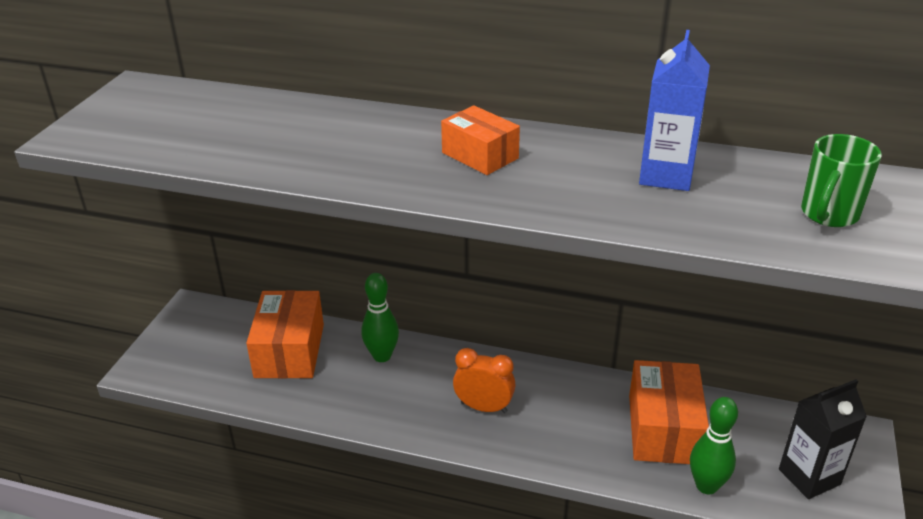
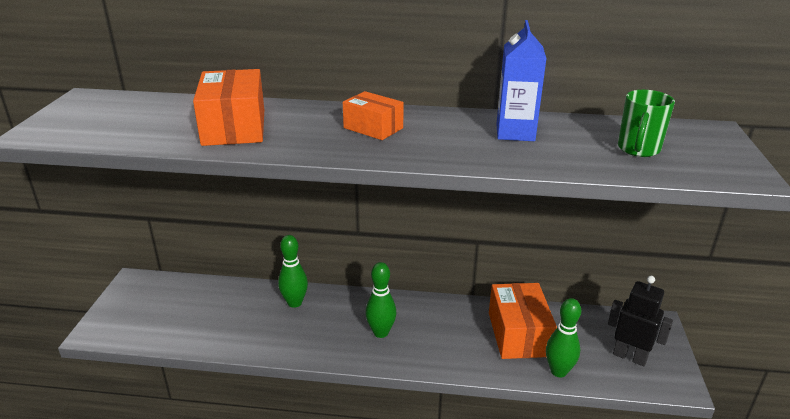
camera: 10 degrees left, 5 degrees down
orange box [246,290,324,379] -> orange box moved to [193,69,264,146]
orange clock [453,348,516,413] -> green bowling pin [365,262,397,338]
black carton [779,379,867,499] -> black robot [608,276,673,366]

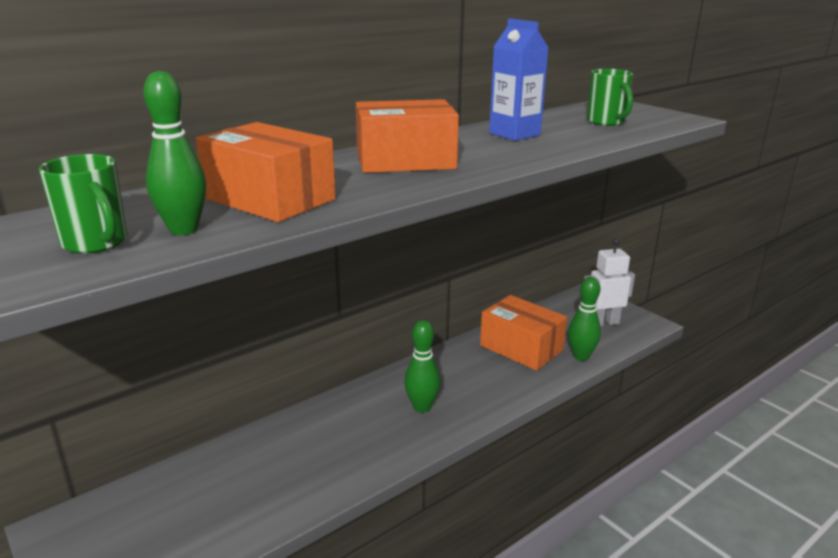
camera: 45 degrees left, 5 degrees down
green bowling pin [278,235,308,308] -> green bowling pin moved to [143,71,206,235]
orange box [343,91,404,140] -> orange box [356,99,459,173], size x1.62
black robot [608,276,673,366] -> white robot [584,238,635,326]
none -> green mug [39,154,128,254]

